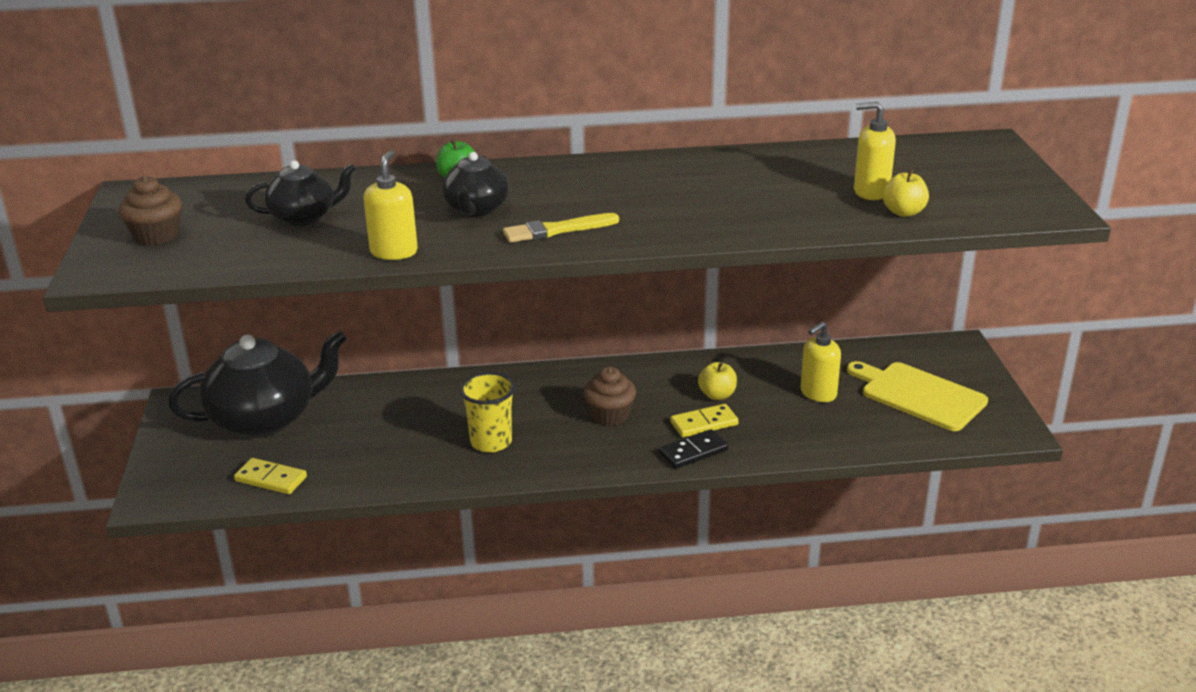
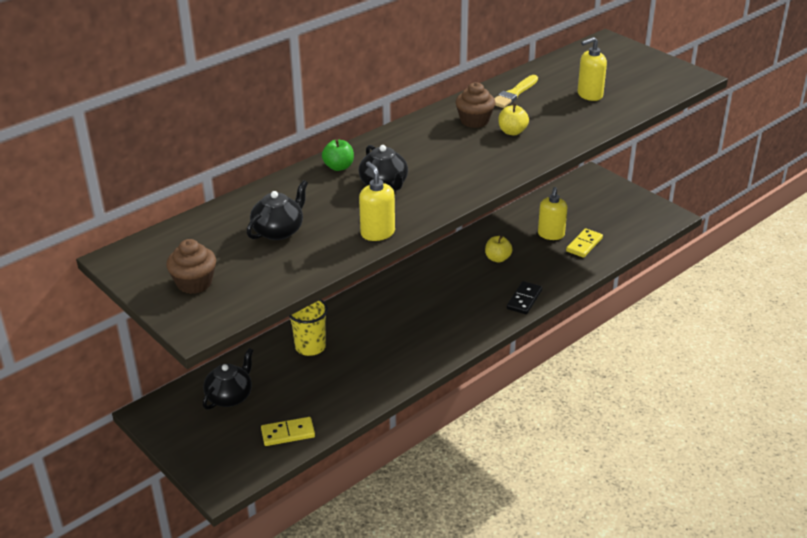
camera: 35 degrees left, 5 degrees up
black teapot [168,330,347,438] -> black teapot [203,348,253,410], size x0.55
yellow cup [460,372,515,453] -> yellow cup moved to [289,300,328,356]
yellow brush [503,213,619,243] -> yellow brush moved to [494,75,538,108]
brown cupcake [584,367,636,426] -> brown cupcake moved to [456,82,495,128]
yellow domino [670,404,739,438] -> yellow domino moved to [566,228,603,258]
yellow cutting board [847,361,988,431] -> none
yellow apple [882,169,929,217] -> yellow apple moved to [498,103,529,135]

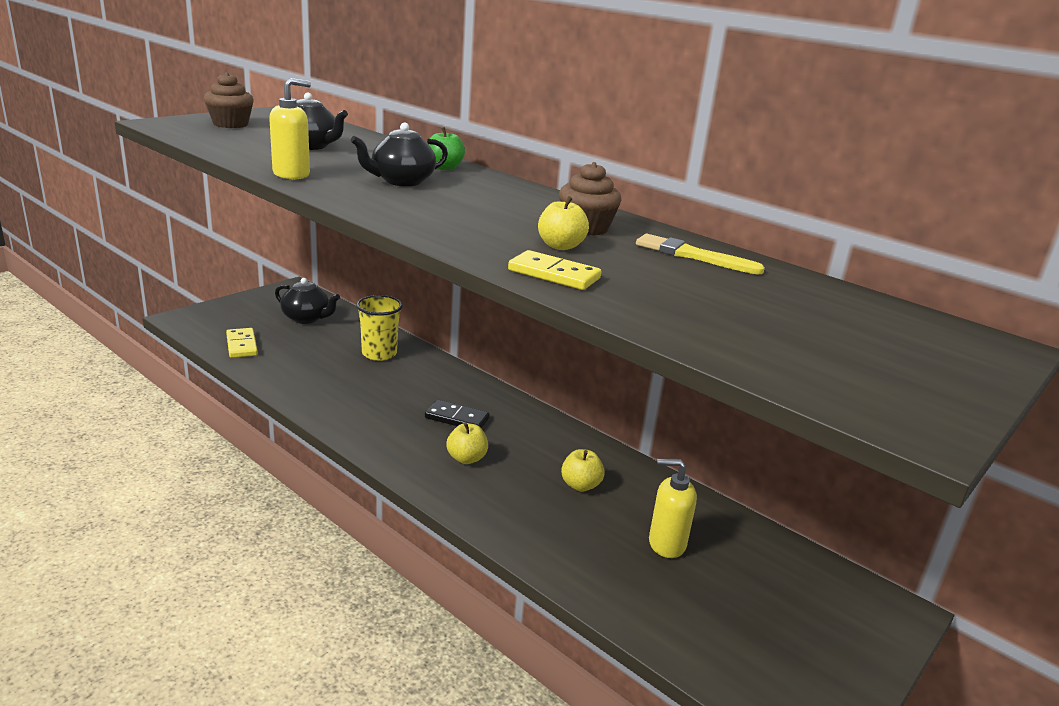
camera: 80 degrees right, 10 degrees down
black domino [507,281,542,314] -> black domino moved to [425,400,490,428]
yellow domino [566,228,603,258] -> yellow domino moved to [508,250,601,290]
yellow soap dispenser [577,37,607,101] -> none
none -> yellow apple [447,422,488,464]

